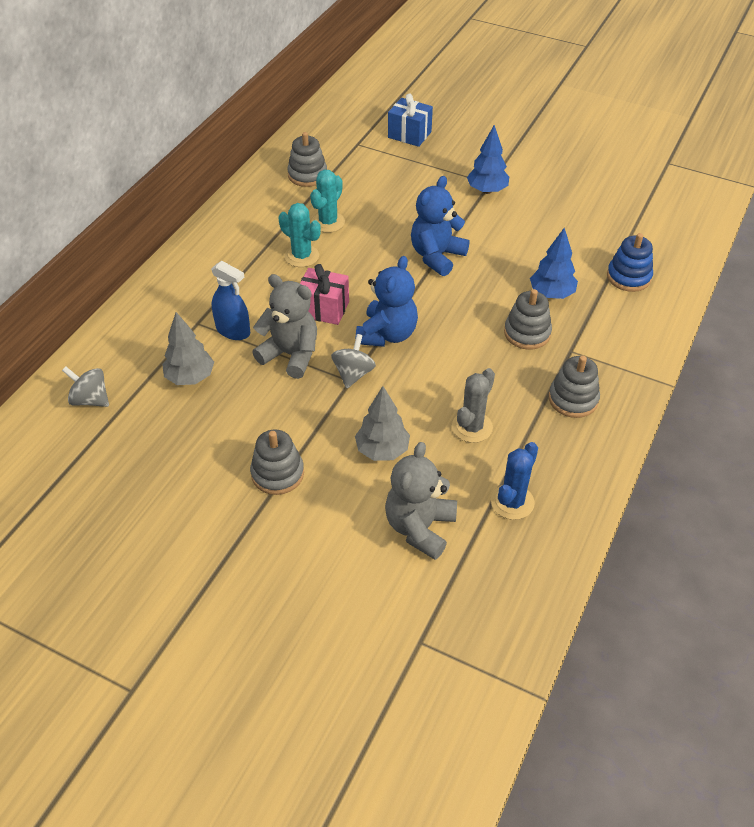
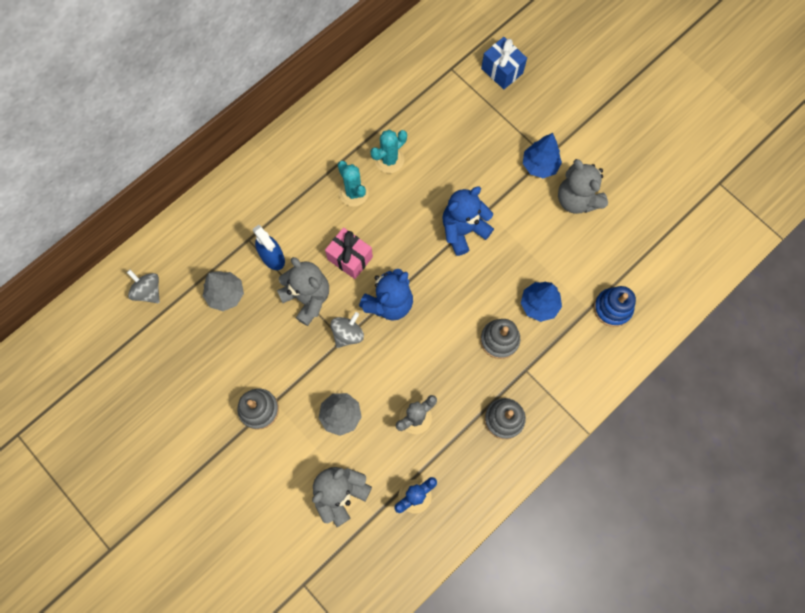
camera: 20 degrees right, 25 degrees up
grey stacking toy [287,132,327,187] -> none
none -> grey teddy bear [558,159,608,214]

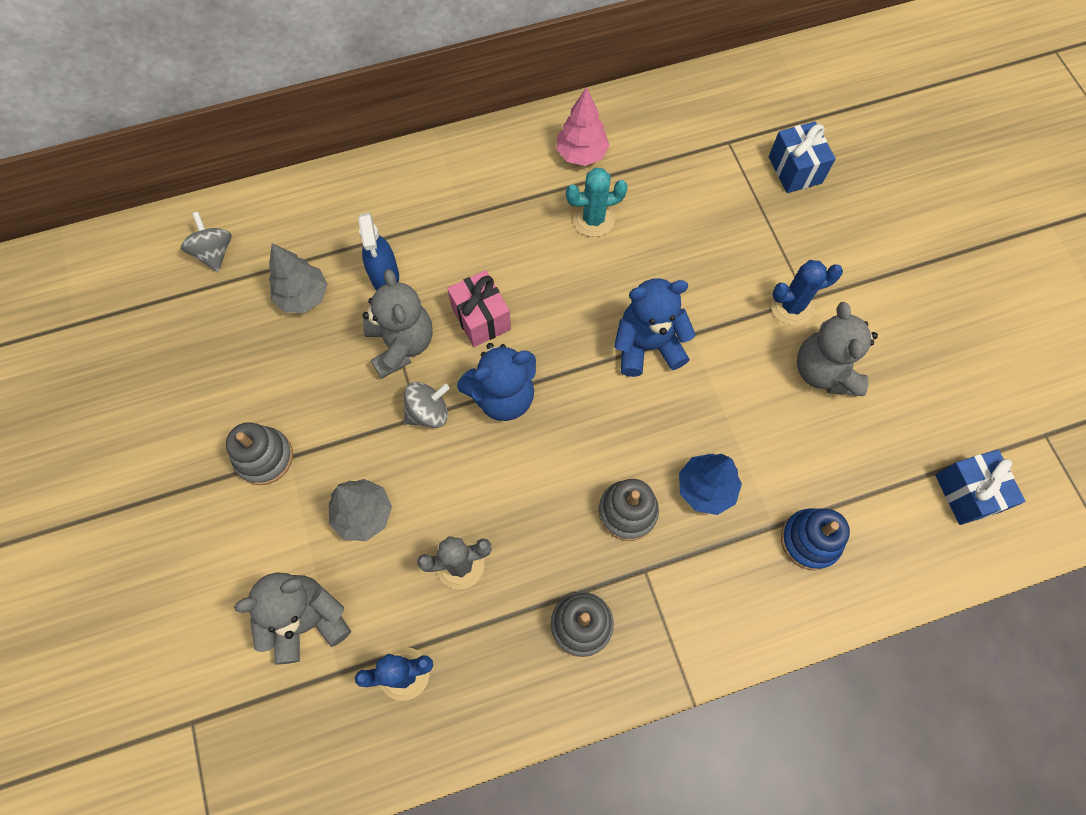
camera: 25 degrees right, 5 degrees down
turquoise cactus [338,161,369,206] -> none
blue tree [523,133,562,178] -> blue cactus [771,260,843,326]
none -> pink tree [556,87,610,166]
none -> blue gift [935,450,1025,525]

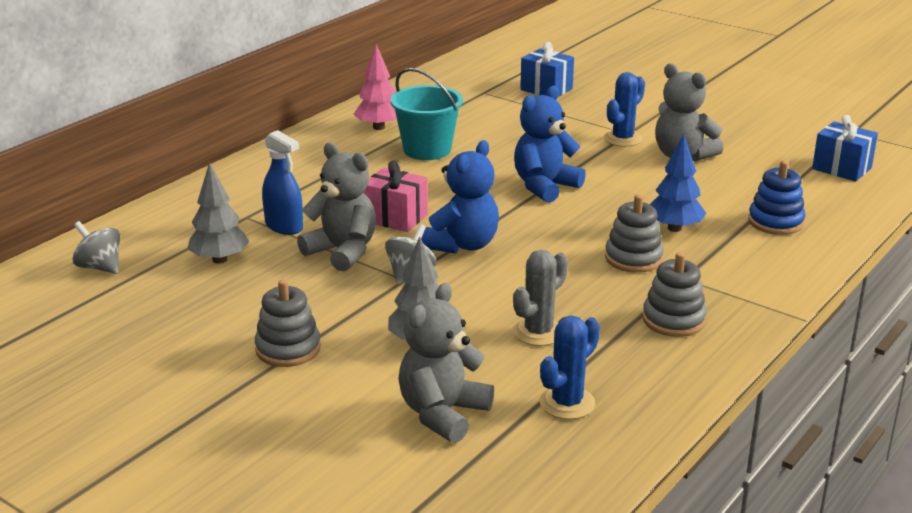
camera: 35 degrees left, 40 degrees down
turquoise cactus [566,168,628,237] -> turquoise bucket [390,68,463,160]

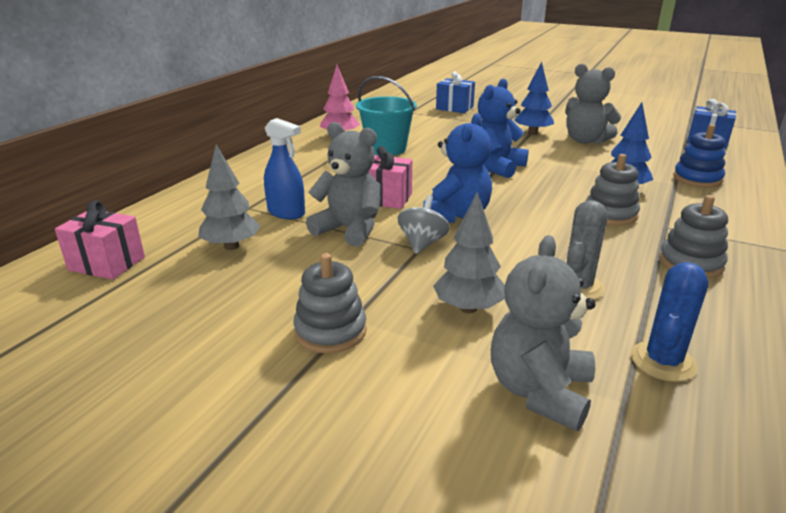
camera: 10 degrees left, 0 degrees up
grey spinning top [72,221,120,274] -> pink gift [55,200,145,280]
blue cactus [604,72,645,147] -> blue tree [514,61,554,135]

